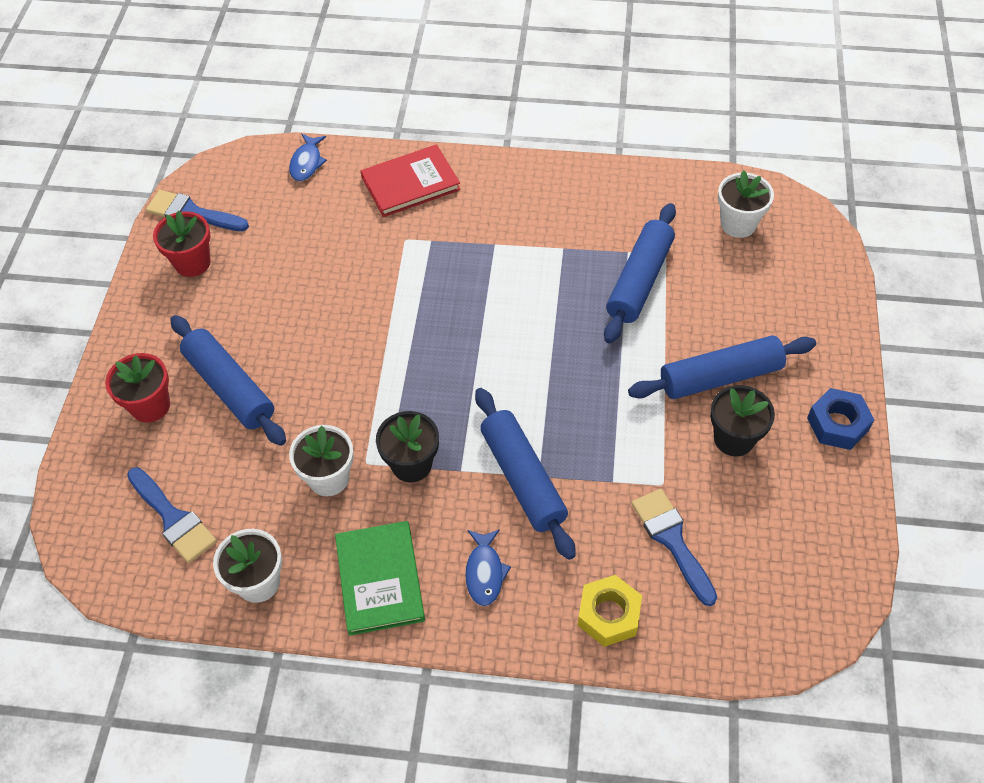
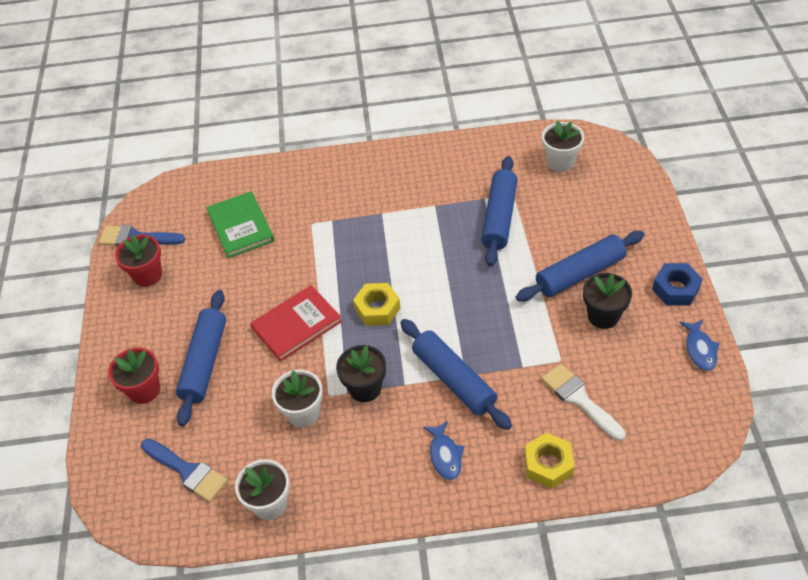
camera: 10 degrees left, 5 degrees down
blue rolling pin [170,315,286,446] -> blue rolling pin turned 60 degrees clockwise [176,290,226,426]
blue fish [289,134,327,181] -> blue fish moved to [679,319,720,371]
green book [335,521,425,636] -> green book moved to [206,191,274,258]
red book [361,144,461,217] -> red book moved to [250,285,342,362]
blue brush [631,489,717,606] -> white brush [541,364,626,441]
none -> yellow nut [353,283,400,326]

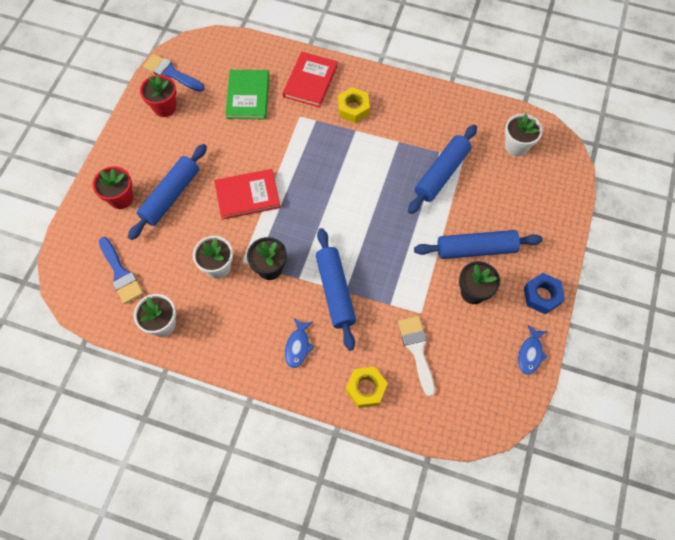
camera: 20 degrees right, 15 degrees up
yellow nut [353,283,400,326] -> yellow nut moved to [338,87,370,123]
none -> red book [283,52,338,108]

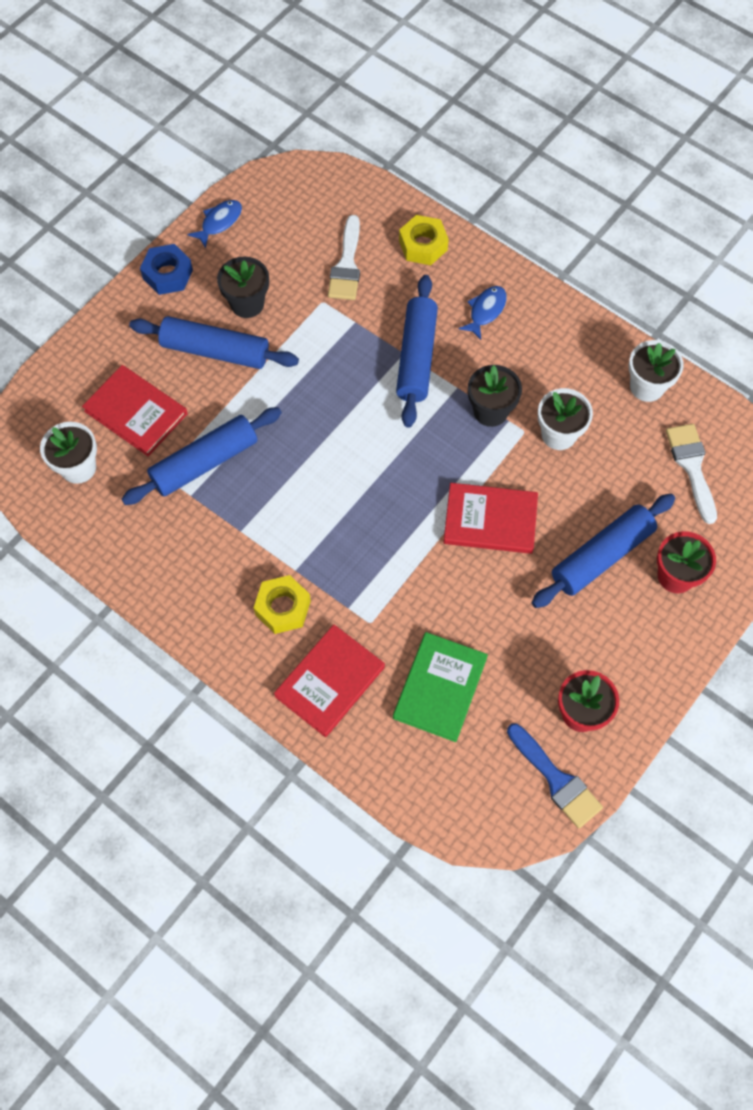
camera: 160 degrees left, 0 degrees up
blue brush [99,237,143,304] -> white brush [666,424,717,524]
none -> red book [82,365,188,456]

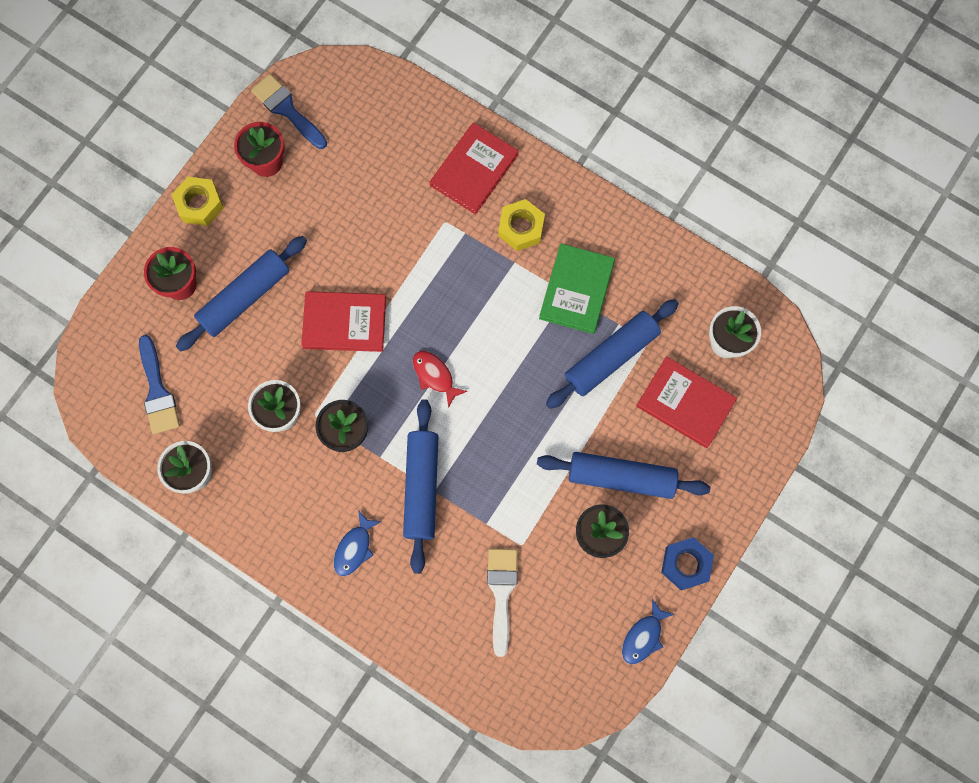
camera: 175 degrees right, 10 degrees up
green book [393,632,488,742] -> green book moved to [539,243,615,334]
yellow nut [399,215,449,265] -> yellow nut moved to [172,177,224,226]
white brush [666,424,717,524] -> blue brush [139,335,180,434]
none -> red fish [413,351,468,408]

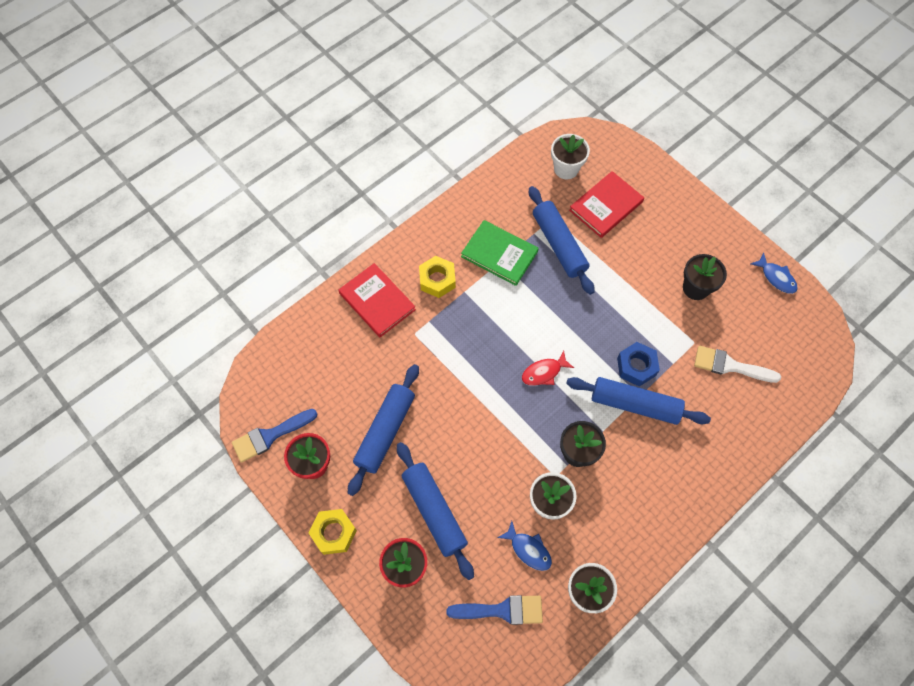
camera: 75 degrees left, 10 degrees down
red book [301,291,386,352] -> none
blue fish [334,510,382,576] -> blue fish moved to [497,521,552,571]
blue rolling pin [537,452,710,499] -> blue rolling pin moved to [348,364,419,496]
blue nut [661,537,714,591] -> blue nut moved to [617,342,660,387]

